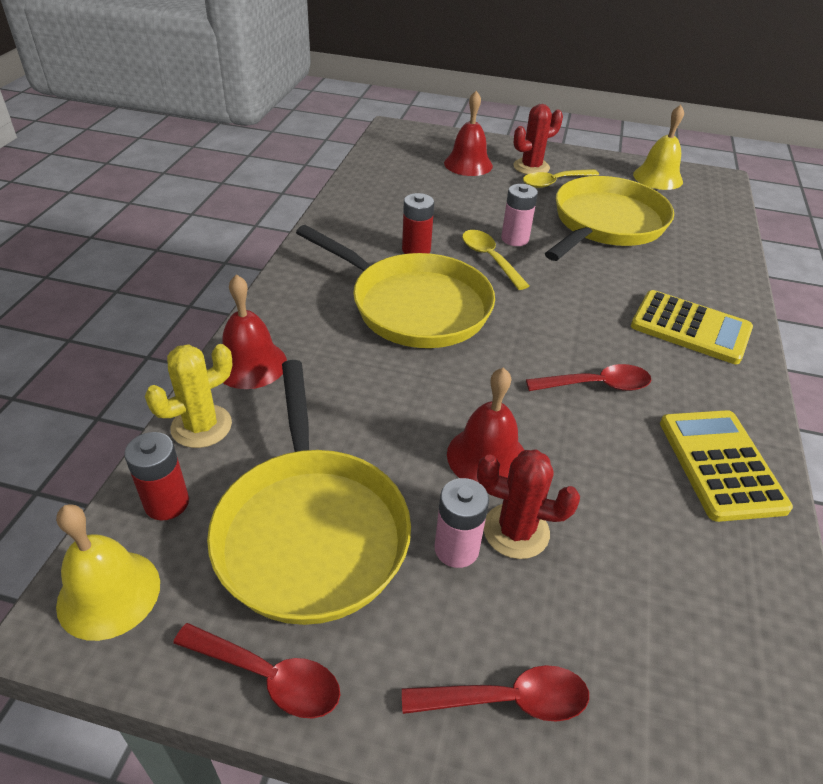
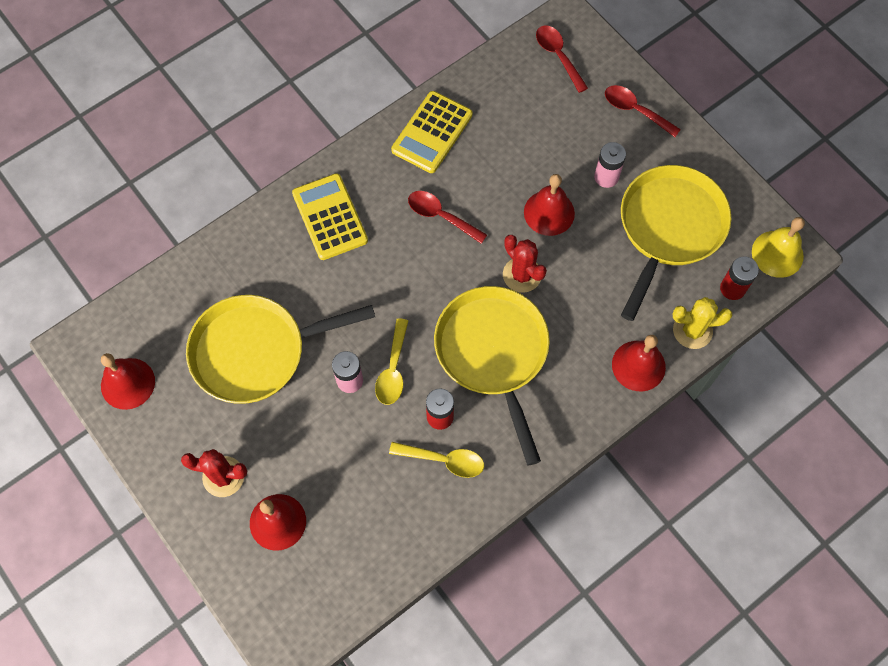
camera: 140 degrees left, 25 degrees up
red spoon [173,623,340,719] -> red spoon moved to [536,25,588,93]
red cactus [477,449,580,559] -> red cactus moved to [503,235,547,292]
yellow spoon [523,169,599,188] -> yellow spoon moved to [389,442,484,478]
yellow bell [633,105,684,190] -> red bell [101,353,155,410]

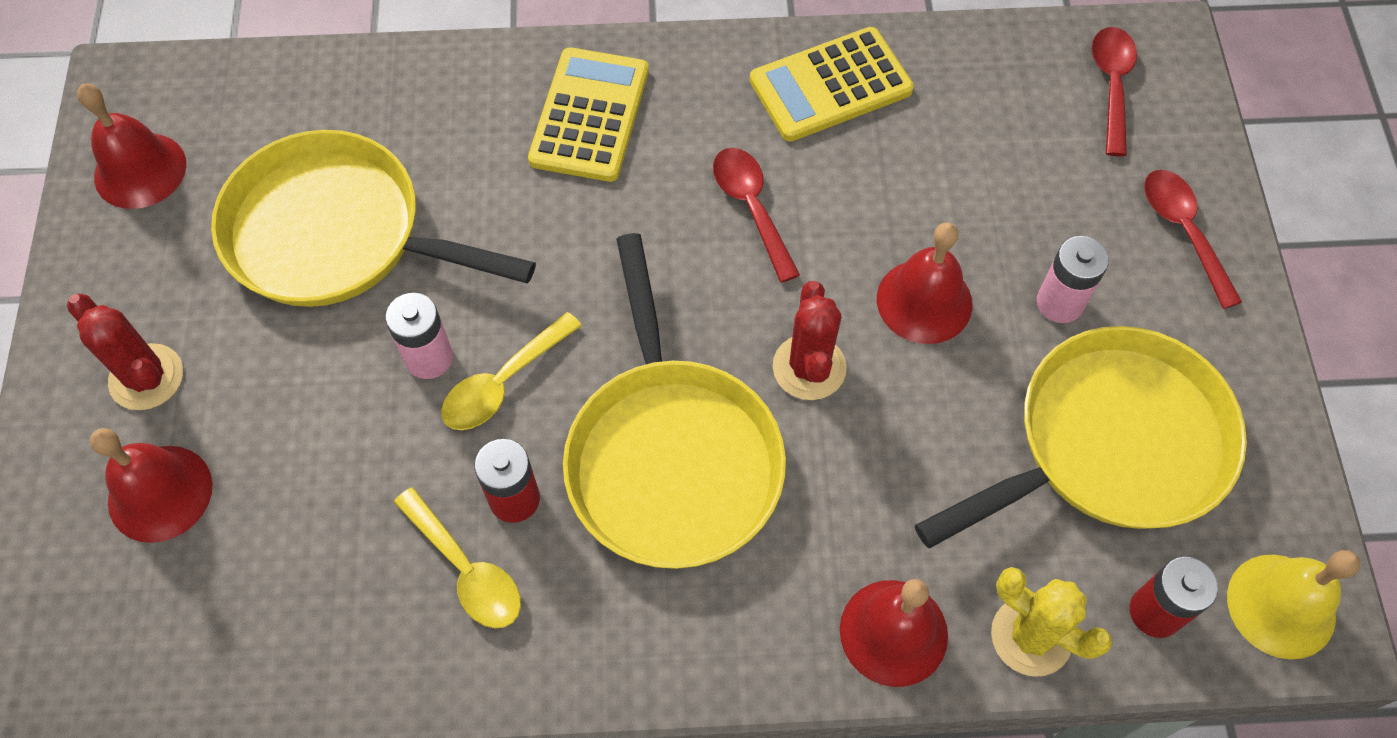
camera: 35 degrees right, 5 degrees down
yellow pan [434,286,550,466] -> yellow pan turned 150 degrees clockwise [563,233,786,569]

